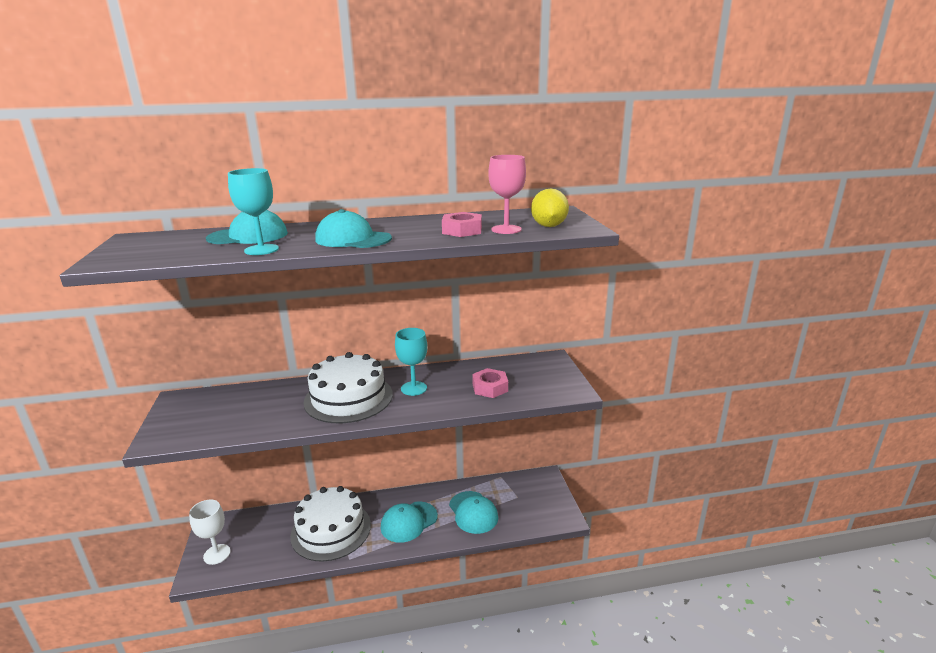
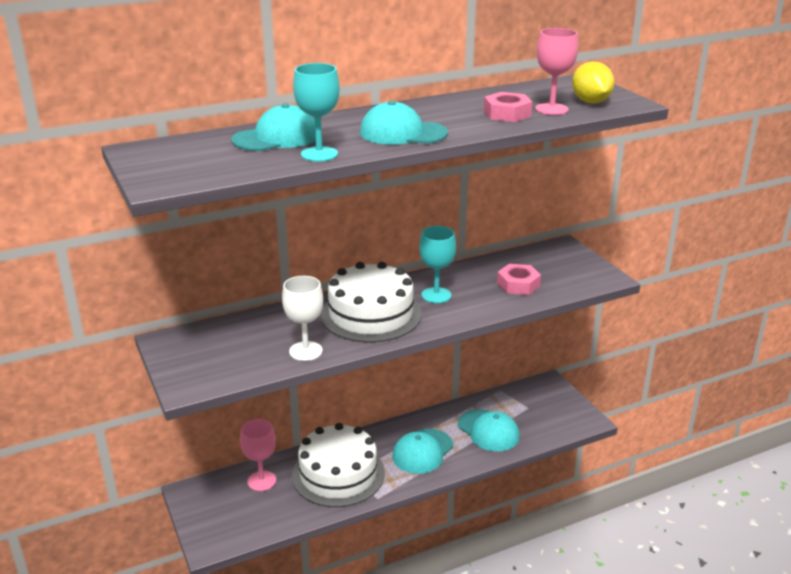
camera: 15 degrees left, 5 degrees up
white goblet [189,499,231,565] -> white goblet moved to [282,276,323,361]
none -> pink goblet [240,419,276,491]

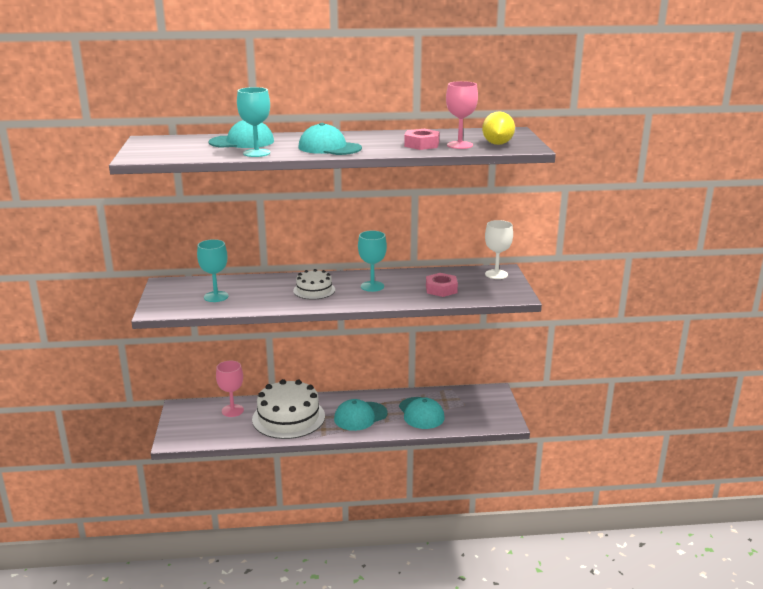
camera: 20 degrees right, 5 degrees down
white goblet [282,276,323,361] -> white goblet moved to [485,220,513,279]
white cake [320,262,422,342] -> white cake [293,269,335,300], size x0.54
none -> turquoise goblet [197,239,228,302]

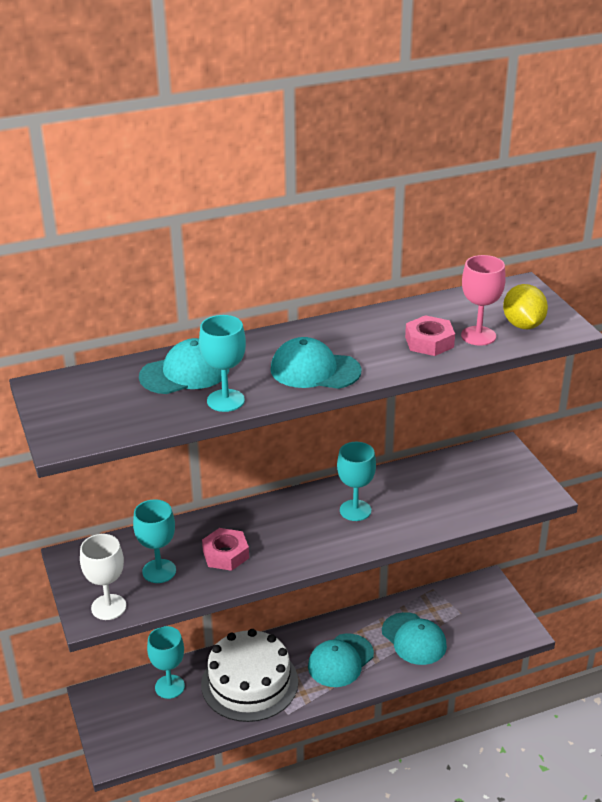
camera: 15 degrees left, 10 degrees up
pink goblet [216,361,244,417] -> turquoise goblet [147,626,185,699]
white cake [293,269,335,300] -> none
pink nut [426,273,458,297] -> pink nut moved to [202,528,249,571]
white goblet [485,220,513,279] -> white goblet moved to [80,534,126,620]

